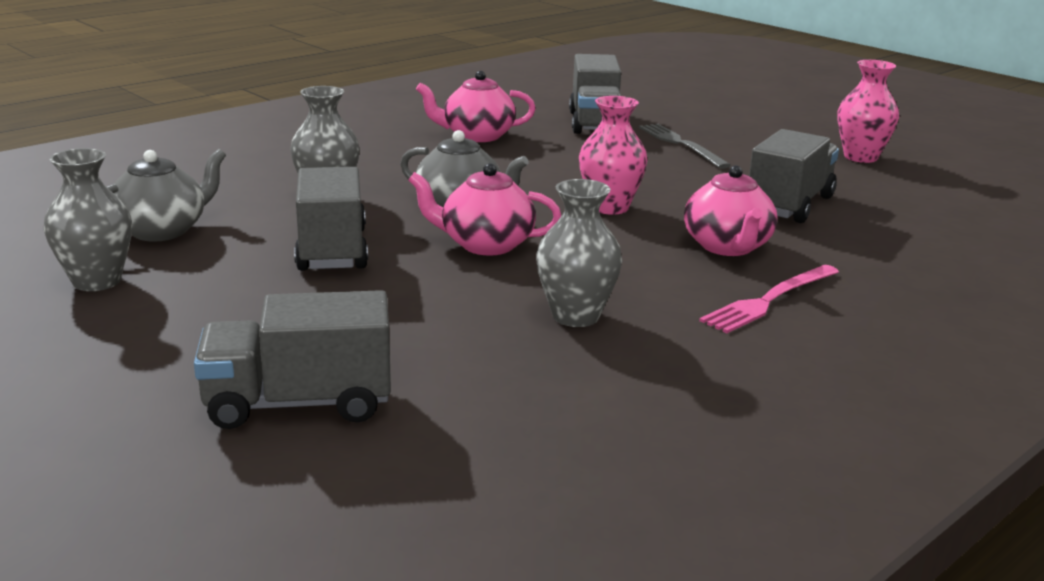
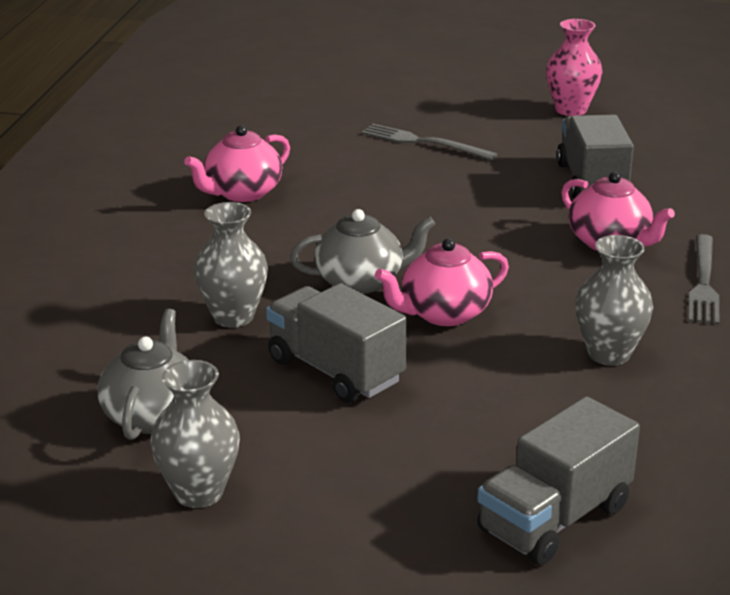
camera: 35 degrees left, 5 degrees up
grey truck [569,54,621,134] -> none
pink vase [579,96,648,215] -> none
pink fork [699,265,839,333] -> grey fork [689,234,720,325]

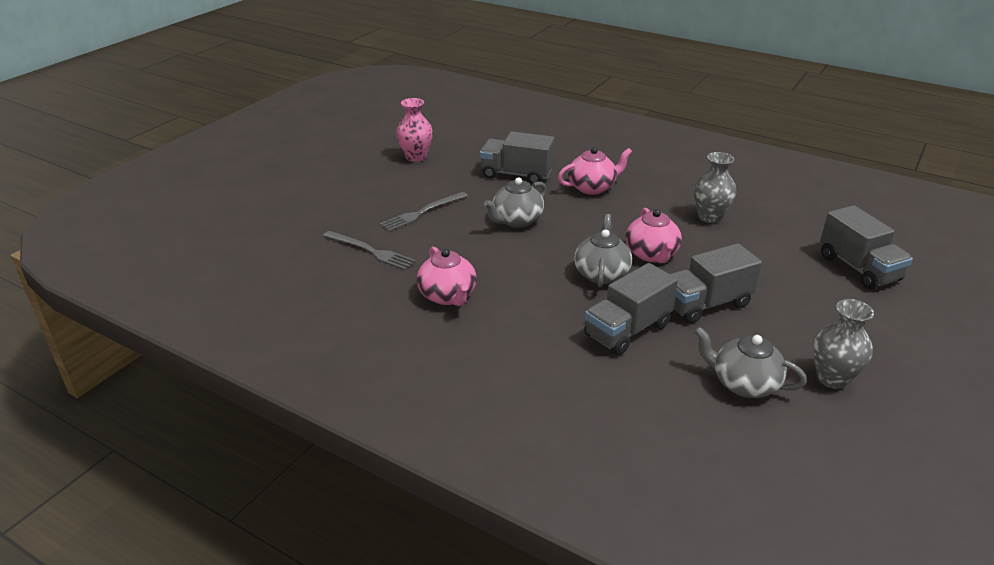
camera: 70 degrees left, 5 degrees up
grey vase [194,202,268,328] -> grey truck [584,263,678,355]
grey fork [689,234,720,325] -> grey fork moved to [323,231,416,270]
none -> grey teapot [484,177,547,228]

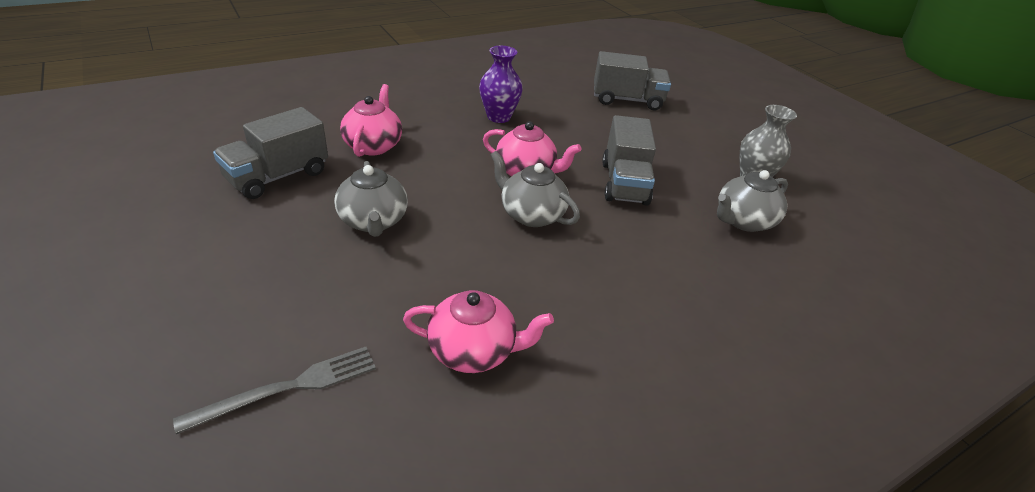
camera: 65 degrees left, 5 degrees up
grey fork [380,192,468,232] -> none
pink vase [396,98,433,162] -> none
grey truck [584,263,678,355] -> none
grey vase [694,152,737,223] -> purple vase [479,46,523,123]

